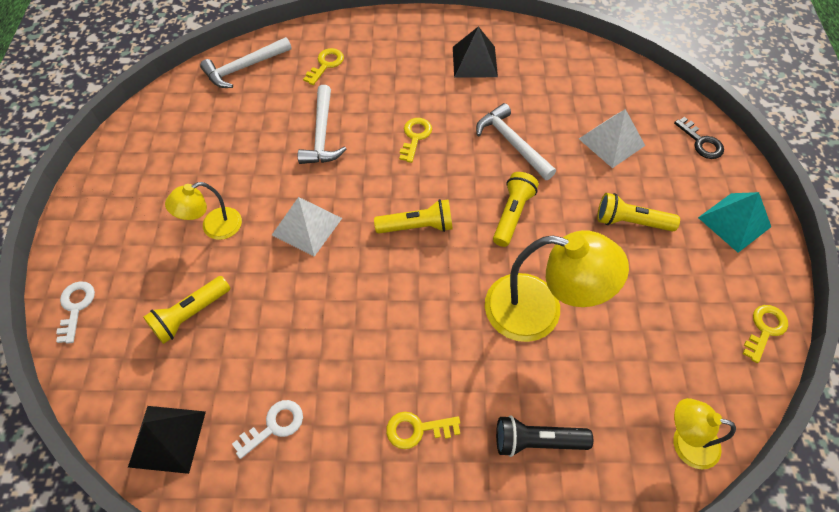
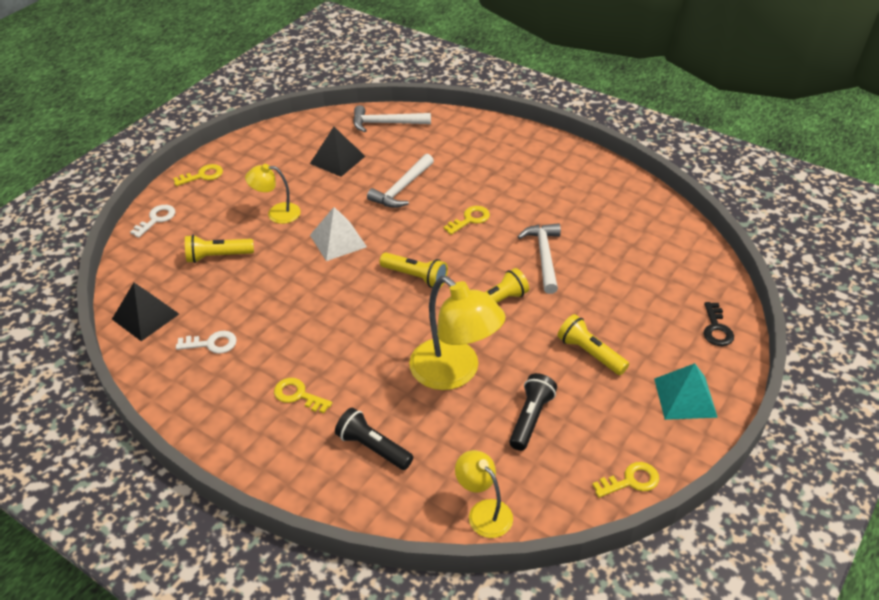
camera: 35 degrees right, 15 degrees down
yellow key [303,48,344,85] -> yellow key moved to [173,164,223,186]
black pyramid [453,26,498,78] -> black pyramid moved to [310,127,365,177]
white pyramid [579,109,645,168] -> none
none -> black flashlight [509,373,557,451]

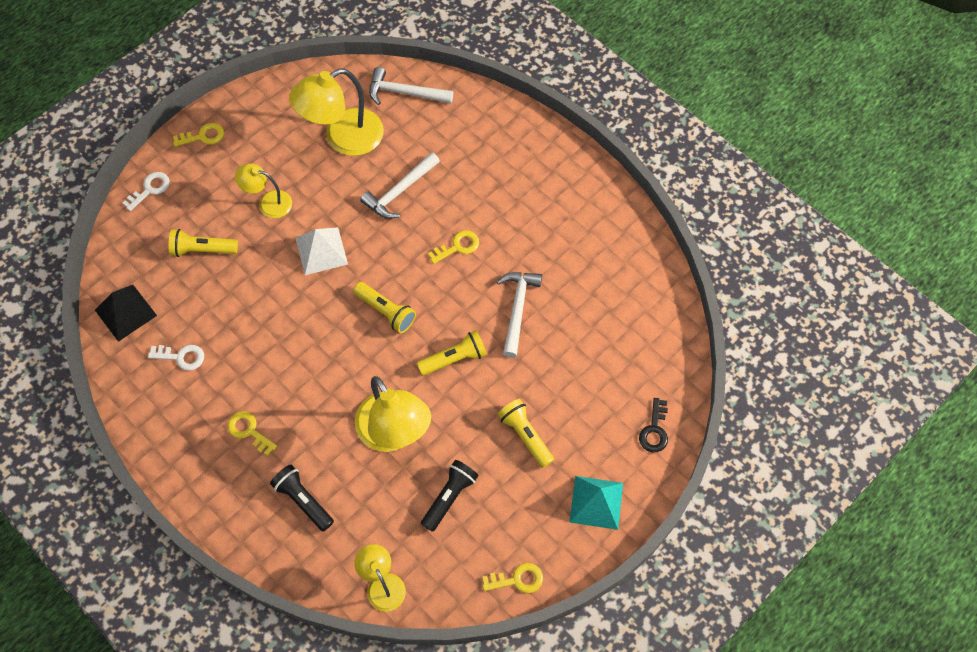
camera: 10 degrees right, 20 degrees up
black pyramid [310,127,365,177] -> yellow lamp [289,68,384,156]

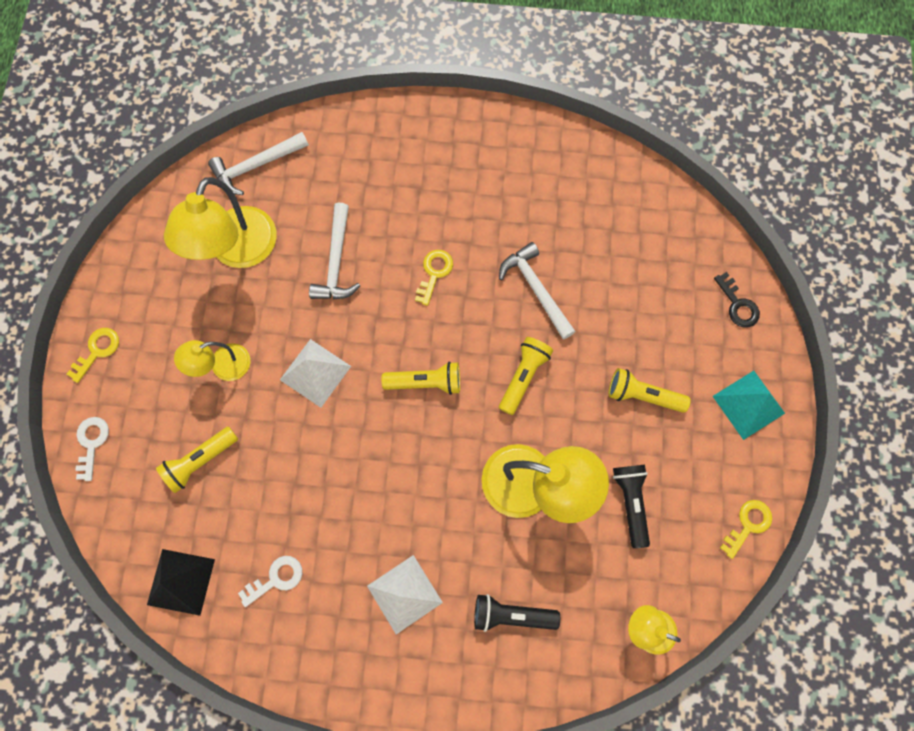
camera: 40 degrees left, 10 degrees up
yellow key [228,411,277,456] -> white pyramid [367,555,443,634]

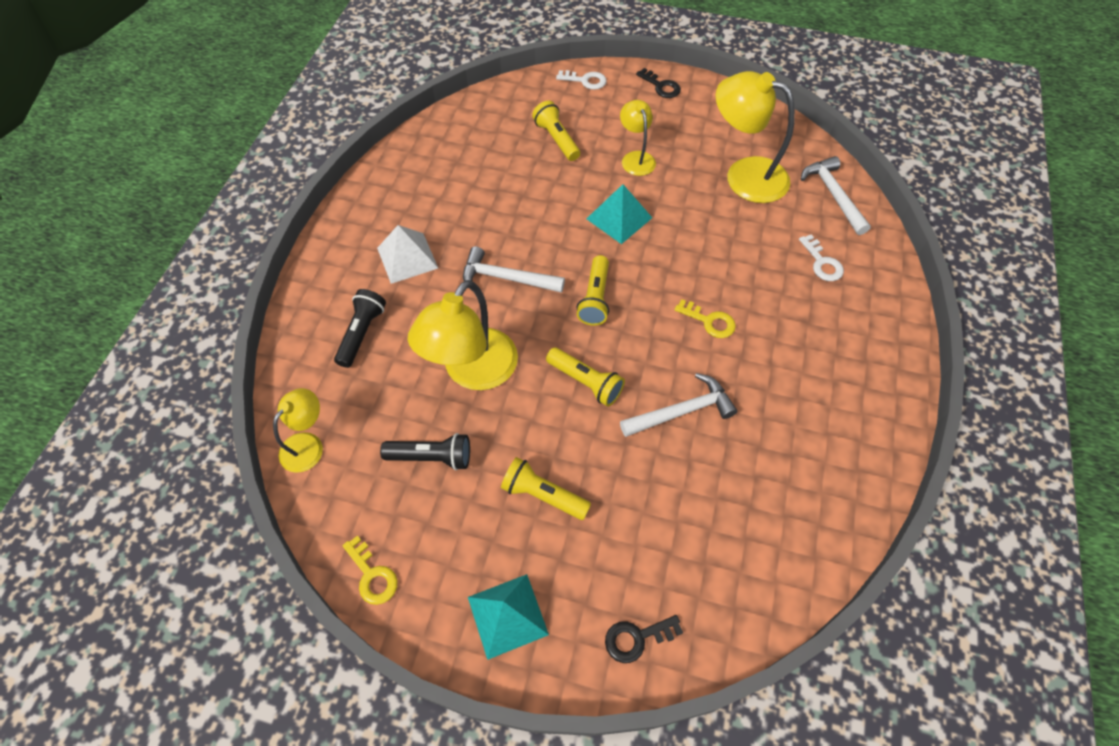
camera: 100 degrees right, 15 degrees down
yellow key [67,328,119,383] -> black key [636,68,681,98]
black pyramid [147,549,215,616] -> none
white key [238,556,302,607] -> white key moved to [799,235,844,281]
white pyramid [280,339,351,408] -> turquoise pyramid [586,184,652,244]
white hammer [309,203,360,299] -> white hammer moved to [463,246,565,293]
yellow flashlight [609,368,691,413] -> yellow flashlight turned 90 degrees counterclockwise [501,457,591,520]

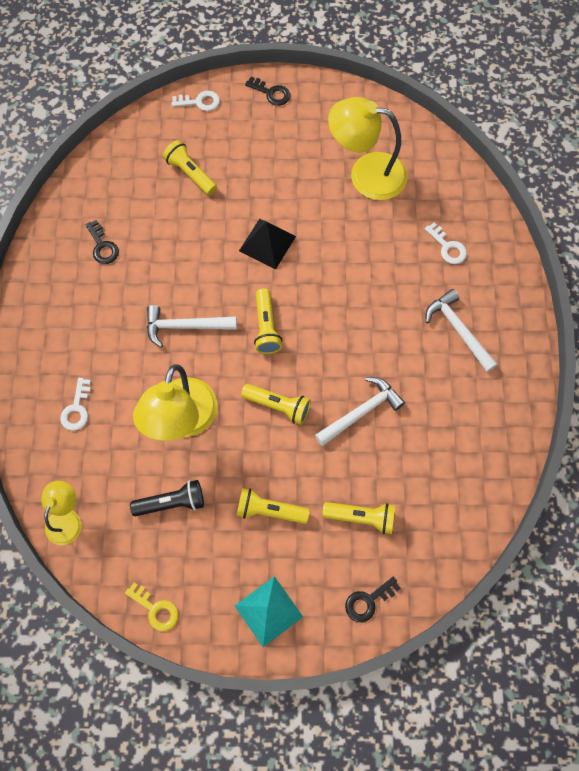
camera: 15 degrees left, 10 degrees up
black flashlight [334,289,386,368] -> white key [60,378,91,431]
white pyramid [377,225,438,284] -> none
turquoise pyramid [586,184,652,244] -> black pyramid [239,219,296,269]
yellow lamp [620,100,656,176] -> none
yellow key [674,299,736,338] -> none
white hammer [801,156,871,235] -> white hammer moved to [426,289,498,372]
none -> black key [85,220,119,264]
none -> yellow flashlight [322,502,395,534]

